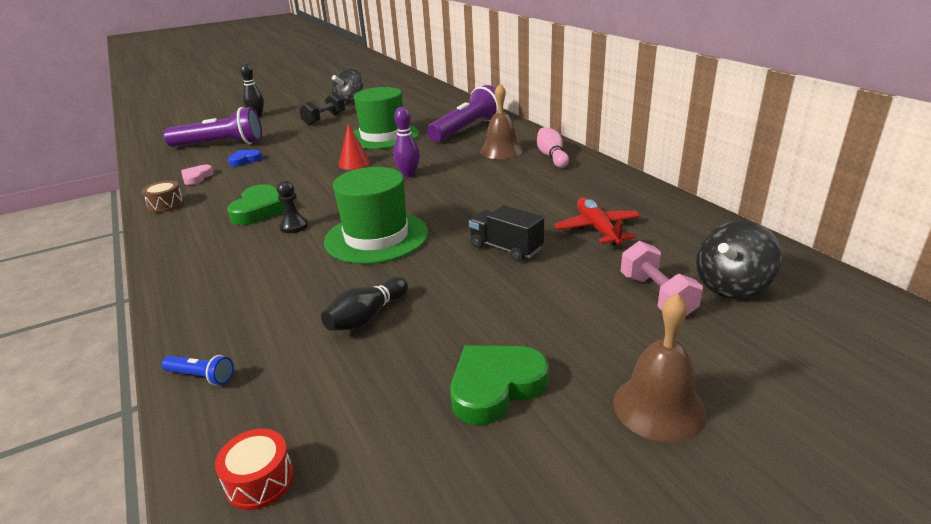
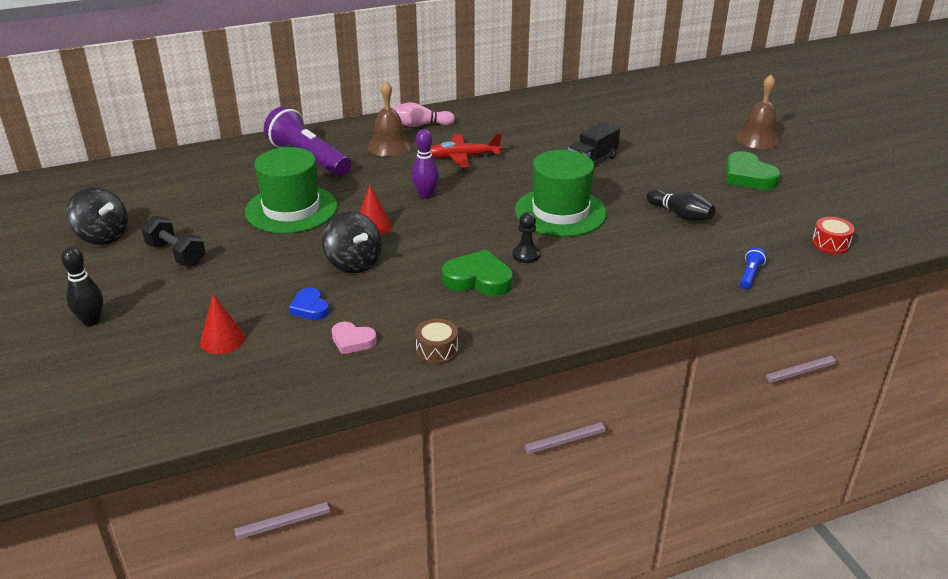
camera: 85 degrees left, 5 degrees up
purple flashlight [163,107,262,147] -> red cone [200,294,245,354]
red plane [554,198,641,246] -> red plane moved to [431,133,502,168]
pink dumbbell [621,241,703,316] -> none
black spinning top [696,220,782,299] -> black spinning top moved to [322,211,382,273]

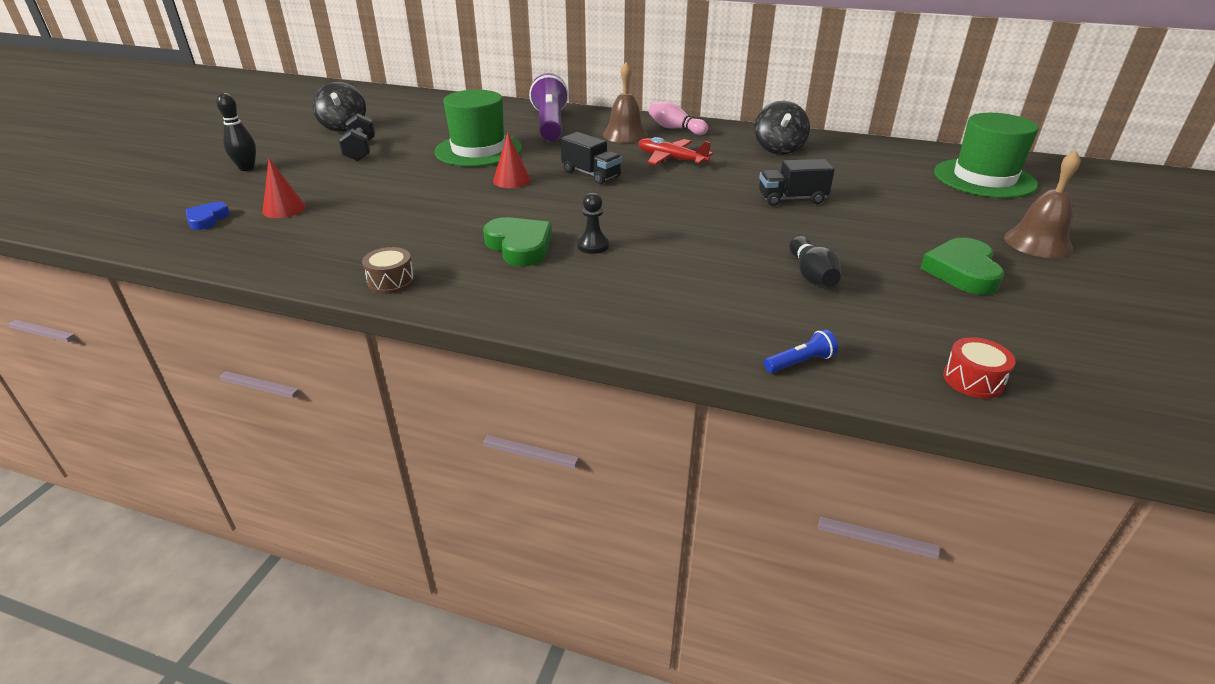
camera: 40 degrees right, 0 degrees up
blue heart [289,287,329,320] -> blue heart moved to [186,202,230,230]
black spinning top [322,211,382,273] -> black spinning top moved to [755,101,810,155]
pink heart [331,322,377,354] -> none
purple bowling pin [411,129,439,199] -> black truck [561,132,622,184]
green hat [515,150,607,237] -> green hat moved to [934,113,1039,198]

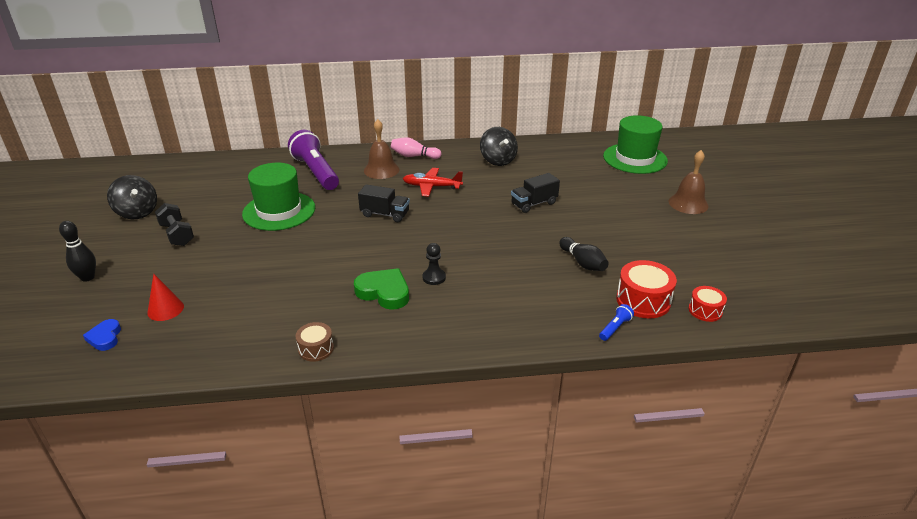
camera: 25 degrees left, 0 degrees up
red cone [493,132,531,188] -> none
green heart [920,238,1004,295] -> none
none -> red drum [616,260,677,318]

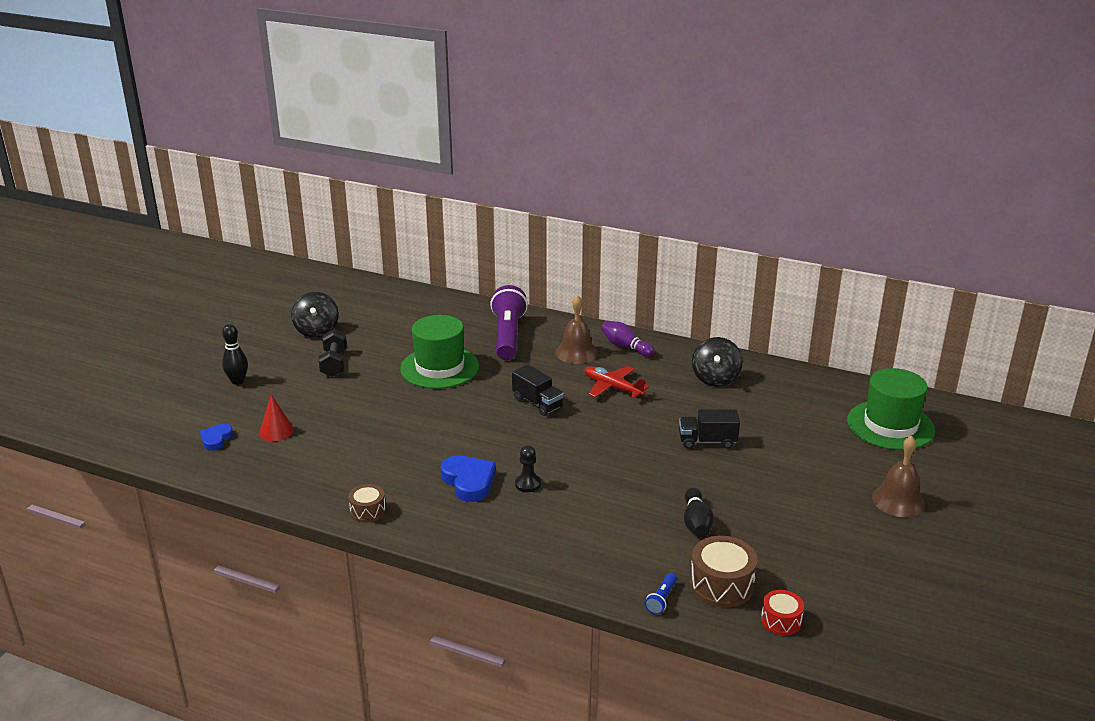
camera: 30 degrees right, 5 degrees down
green heart [354,268,409,310] -> blue heart [441,455,496,502]
pink bowling pin [391,137,441,159] -> purple bowling pin [601,321,654,357]
blue flashlight [599,304,634,341] -> blue flashlight turned 135 degrees clockwise [645,573,677,615]
red drum [616,260,677,318] -> brown drum [690,536,757,607]

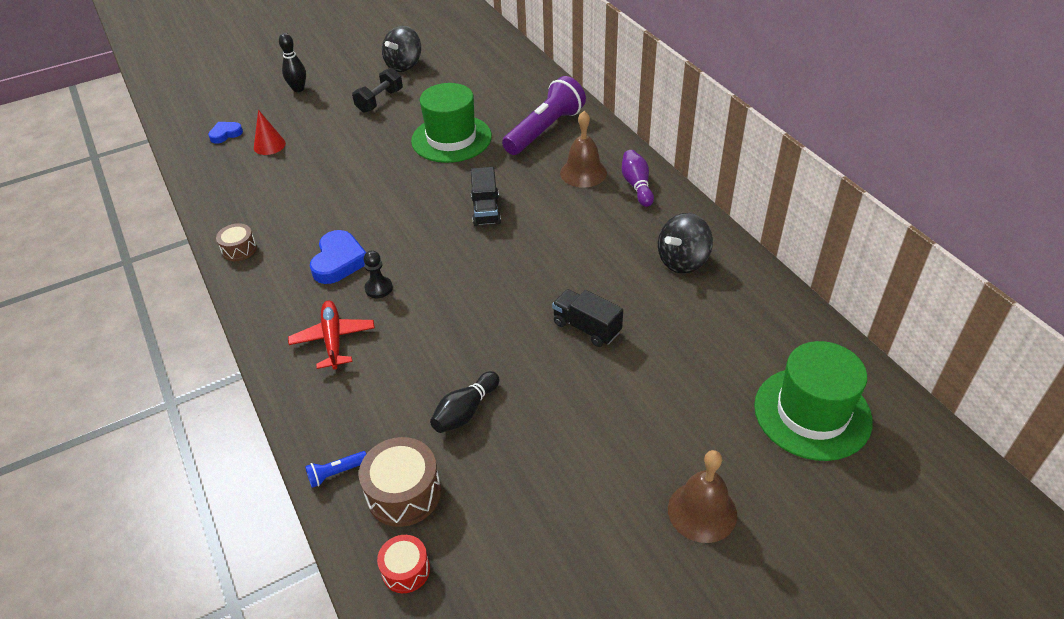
camera: 40 degrees right, 15 degrees up
red plane [584,366,650,398] -> red plane moved to [288,300,375,370]

